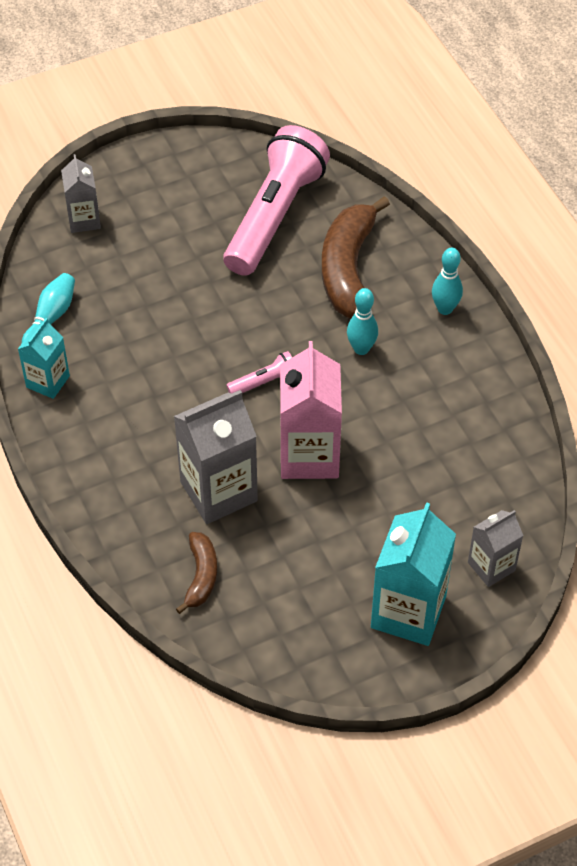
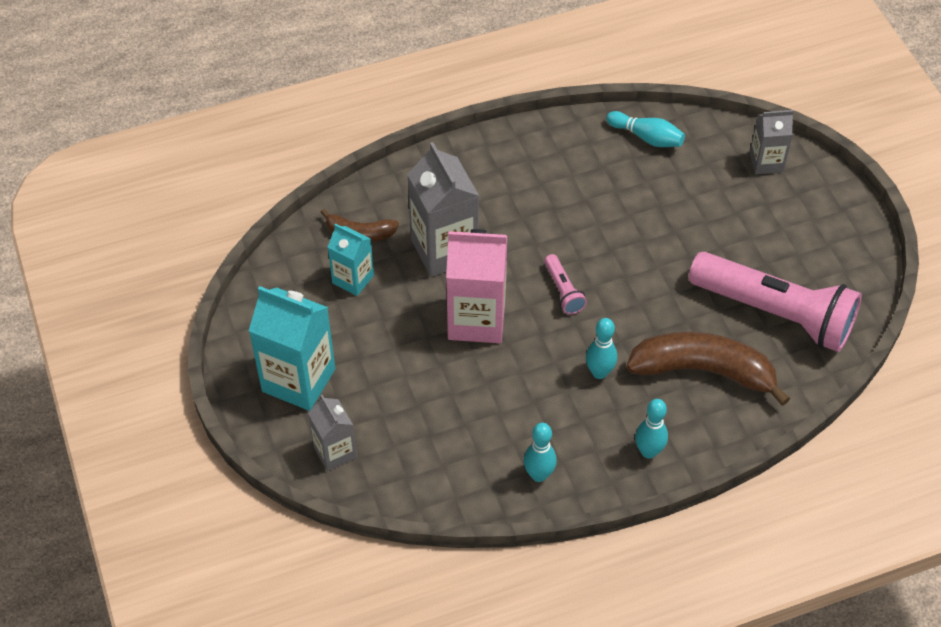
camera: 95 degrees right, 0 degrees up
turquoise carton [18,318,70,399] -> turquoise carton moved to [328,224,374,296]
none -> turquoise bowling pin [524,423,557,482]

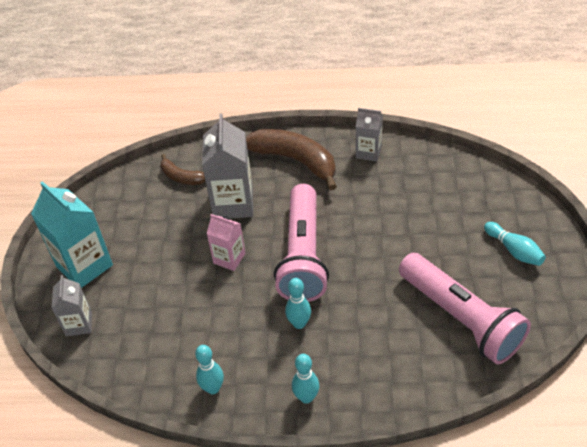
camera: 25 degrees right, 5 degrees down
turquoise carton [328,224,374,296] -> none
pink carton [446,229,507,343] -> pink carton [207,214,245,271], size x0.58
pink flashlight [544,254,587,315] -> pink flashlight [274,184,329,302], size x2.43
turquoise bowling pin [606,111,685,147] -> turquoise bowling pin moved to [484,222,546,266]
brown banana [626,332,790,406] -> brown banana moved to [246,129,337,190]
grey carton [749,110,794,174] -> grey carton moved to [356,108,383,161]

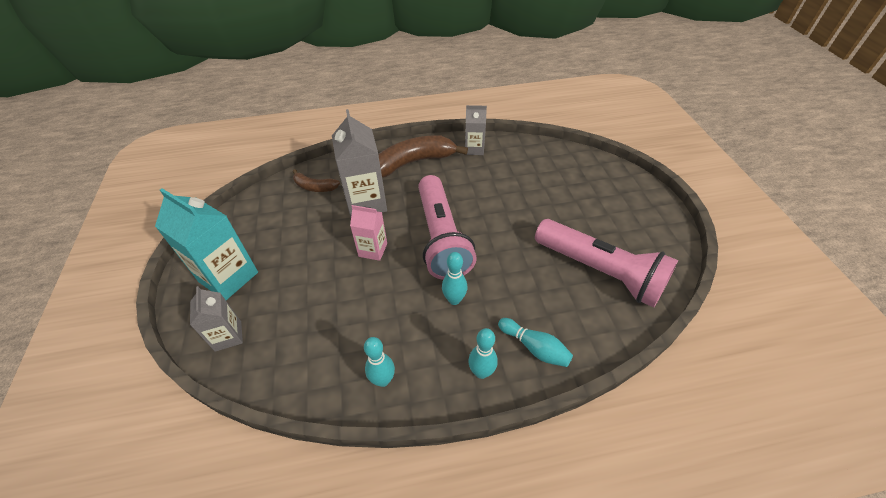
camera: 15 degrees left, 0 degrees up
brown banana [246,129,337,190] -> brown banana turned 45 degrees counterclockwise [378,135,468,178]
turquoise bowling pin [484,222,546,266] -> turquoise bowling pin moved to [498,318,573,367]

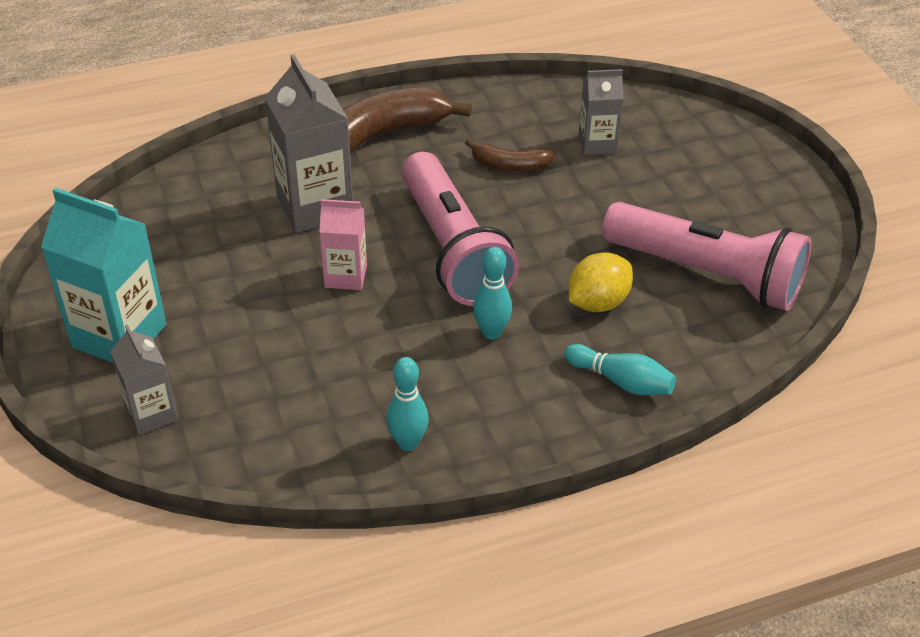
camera: 10 degrees left, 5 degrees down
brown banana [293,169,340,192] -> brown banana moved to [465,139,555,172]
grey carton [465,105,487,155] -> grey carton moved to [579,69,624,155]
turquoise bowling pin [468,328,498,379] -> none
none -> yellow lemon [569,252,633,312]

